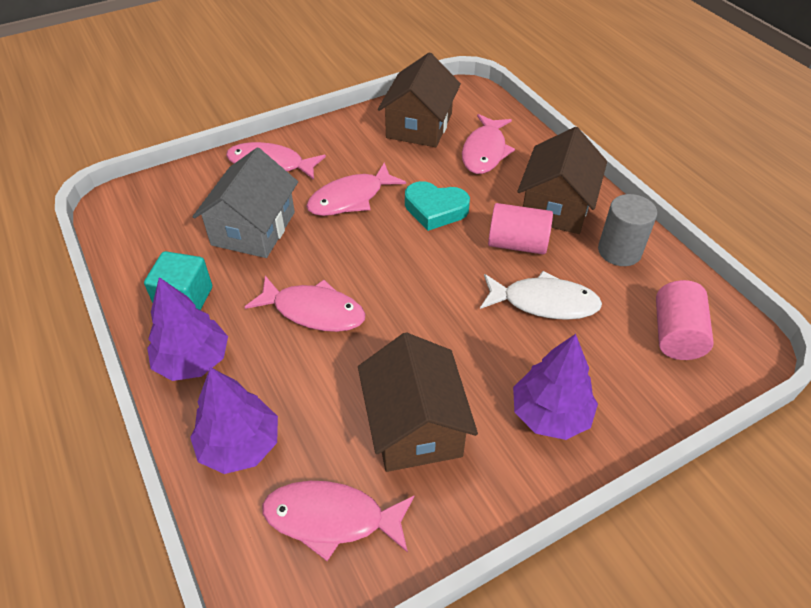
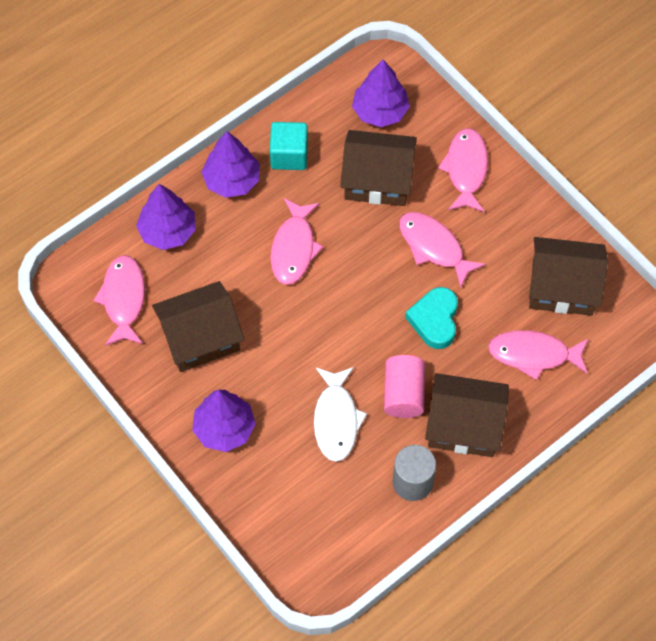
camera: 80 degrees right, 15 degrees up
grey house [193,148,298,258] -> brown house [340,130,417,206]
pink cylinder [656,280,714,360] -> none
none -> purple tree [352,59,410,127]

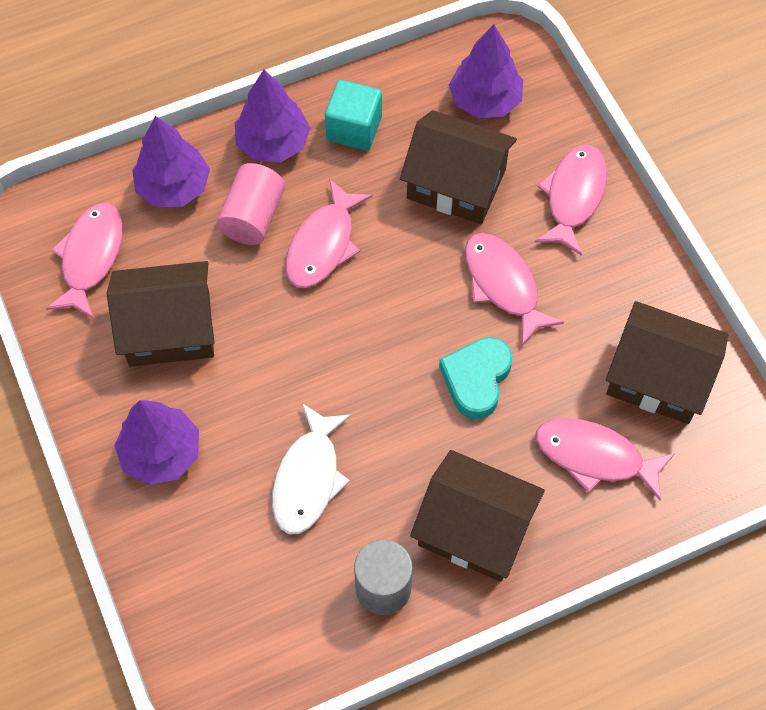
camera: 15 degrees right, 0 degrees up
pink cylinder [384,355,425,418] -> pink cylinder moved to [217,163,285,245]

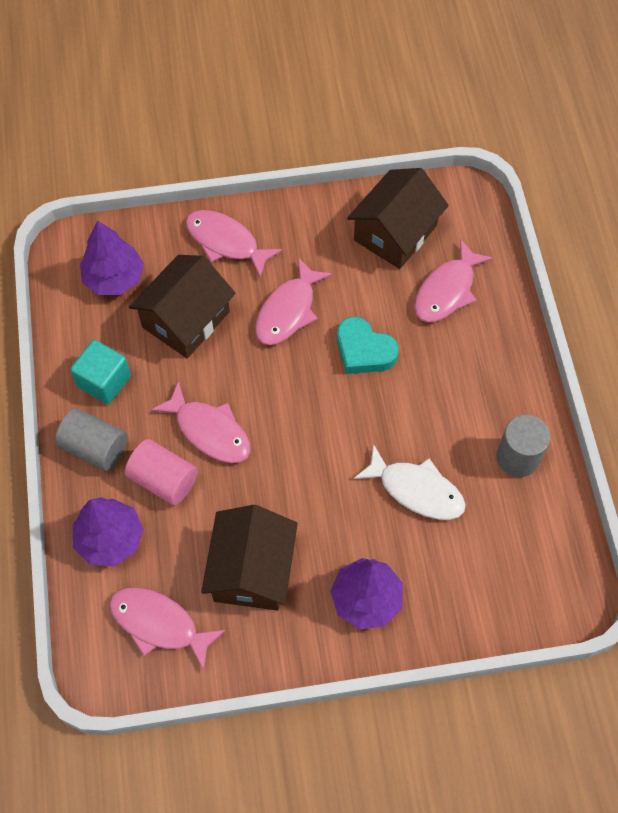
camera: 75 degrees left, 0 degrees up
purple tree [235,70,310,162] -> grey cylinder [55,408,128,471]
brown house [410,450,545,582] -> none
pink fish [465,233,564,346] -> pink fish turned 45 degrees counterclockwise [255,258,332,345]

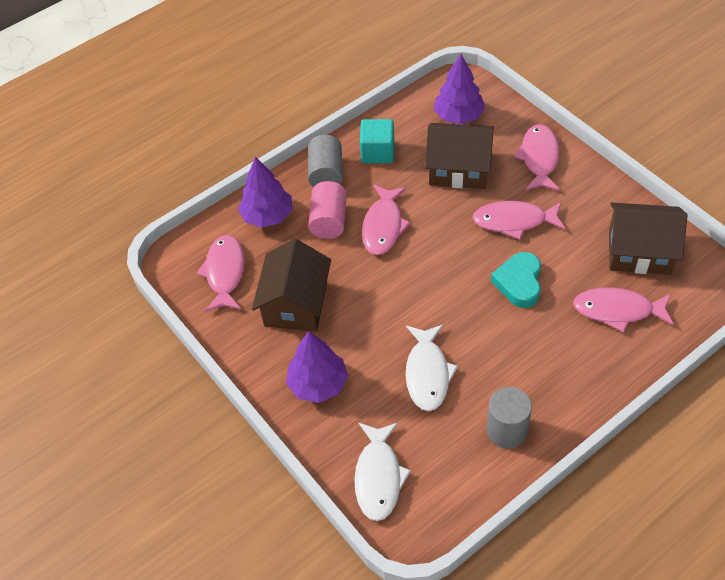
camera: 65 degrees right, 10 degrees down
brown house [201,505,298,611] -> brown house turned 60 degrees counterclockwise [252,239,331,332]
none -> white fish [354,422,411,521]

